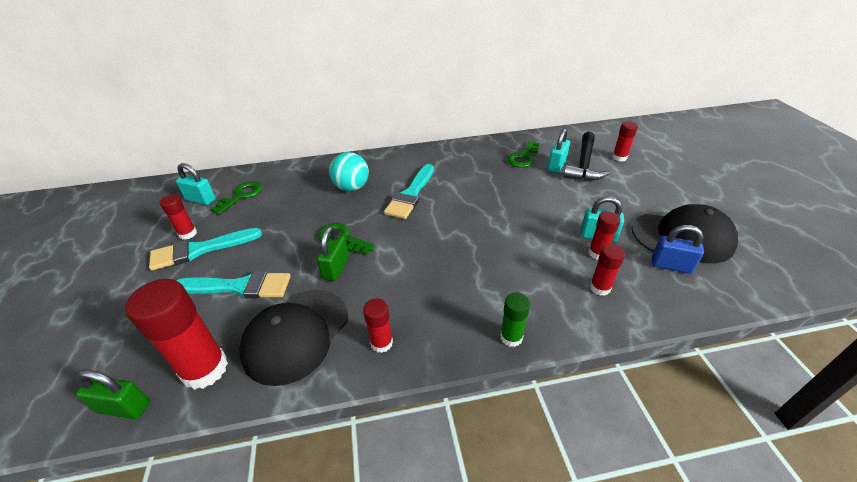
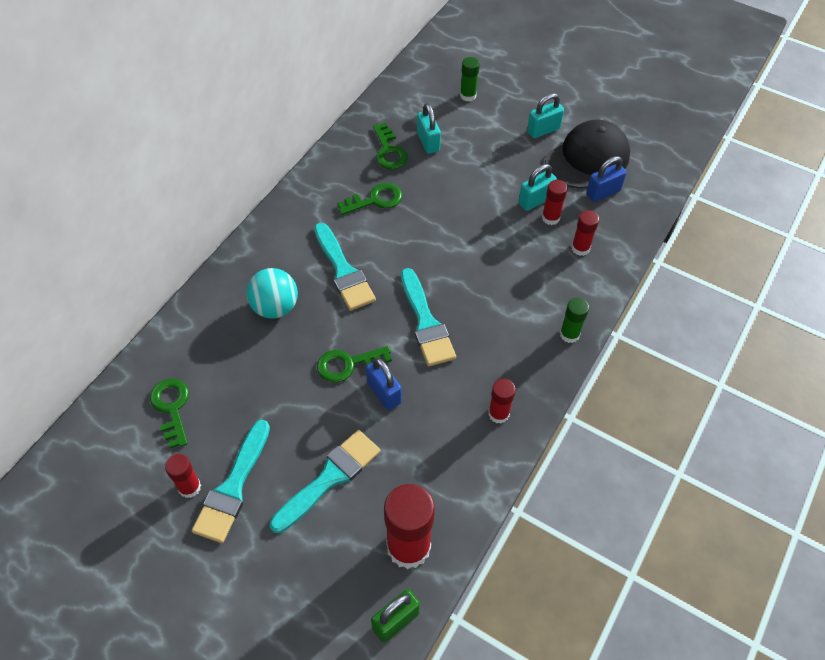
camera: 50 degrees left, 15 degrees up
turquoise padlock [176,163,216,205] -> turquoise padlock moved to [527,93,564,138]
black cap [239,290,348,386] -> none
green padlock [317,226,349,281] -> blue padlock [366,358,402,410]
black hammer [563,132,610,181] -> none
red glue stick [612,121,638,161] -> green glue stick [460,57,480,102]
none -> green key [337,183,402,215]
none -> turquoise brush [401,268,456,366]

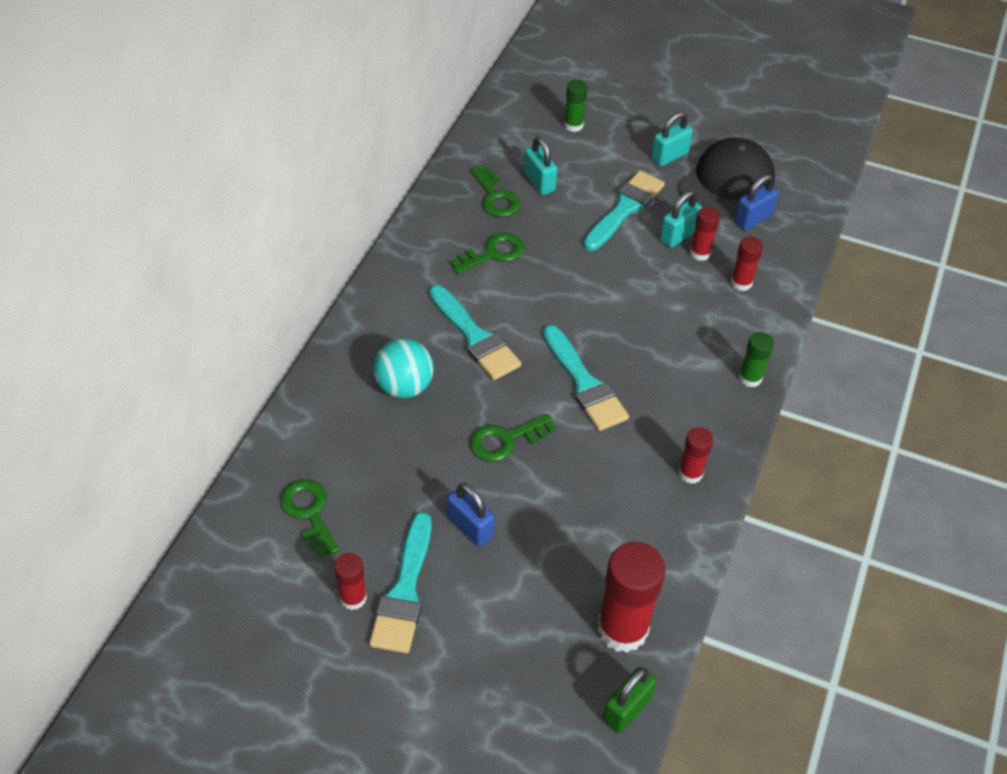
camera: 10 degrees left, 5 degrees down
turquoise brush [270,430,381,533] -> turquoise brush moved to [583,171,665,251]
blue padlock [366,358,402,410] -> blue padlock moved to [447,483,495,547]

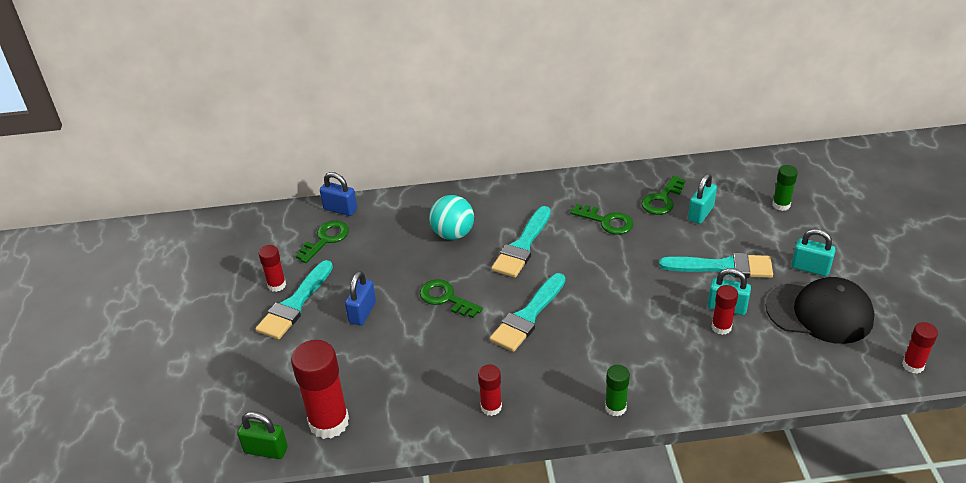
camera: 65 degrees right, 10 degrees down
turquoise brush [369,512,432,653] -> turquoise brush turned 45 degrees counterclockwise [256,260,333,340]
red glue stick [731,237,763,291] -> red glue stick moved to [902,322,938,374]
blue padlock [734,174,779,230] -> blue padlock moved to [320,172,357,216]

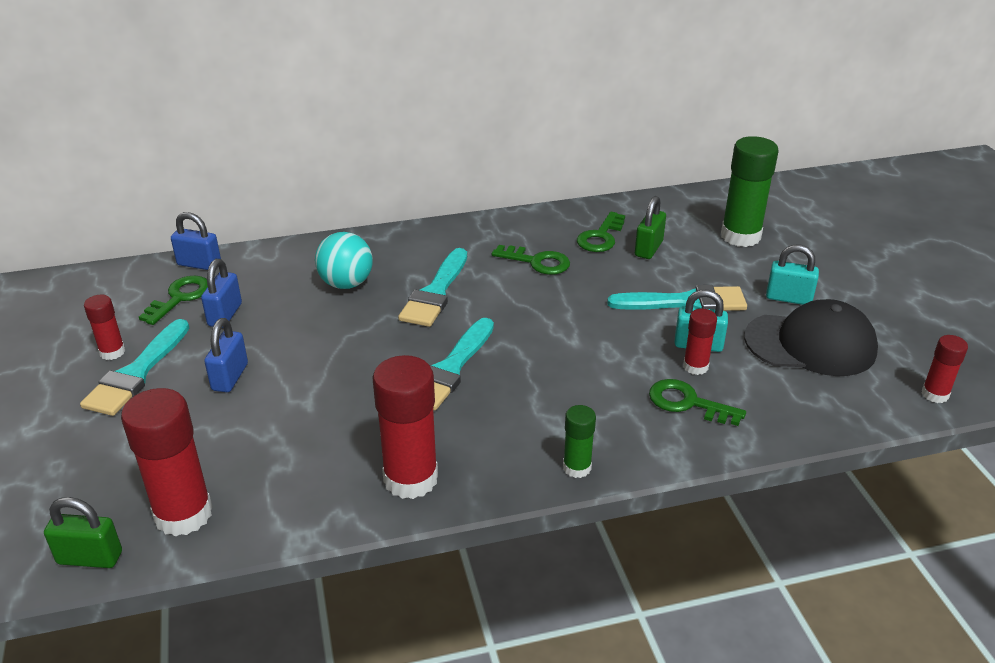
camera: 10 degrees left, 5 degrees down
green key [420,279,483,318] -> green key moved to [649,379,746,426]
red glue stick [478,365,502,416] -> red glue stick [372,355,438,499], size x1.89
turquoise padlock [688,174,717,224] -> green padlock [635,196,666,259]
green glue stick [772,165,798,211] -> green glue stick [721,136,778,247], size x1.89
none -> blue padlock [201,259,242,328]

